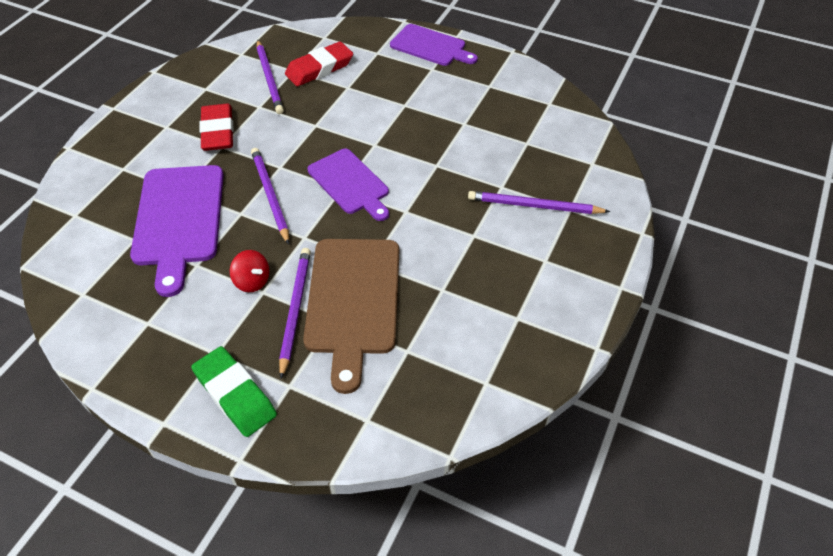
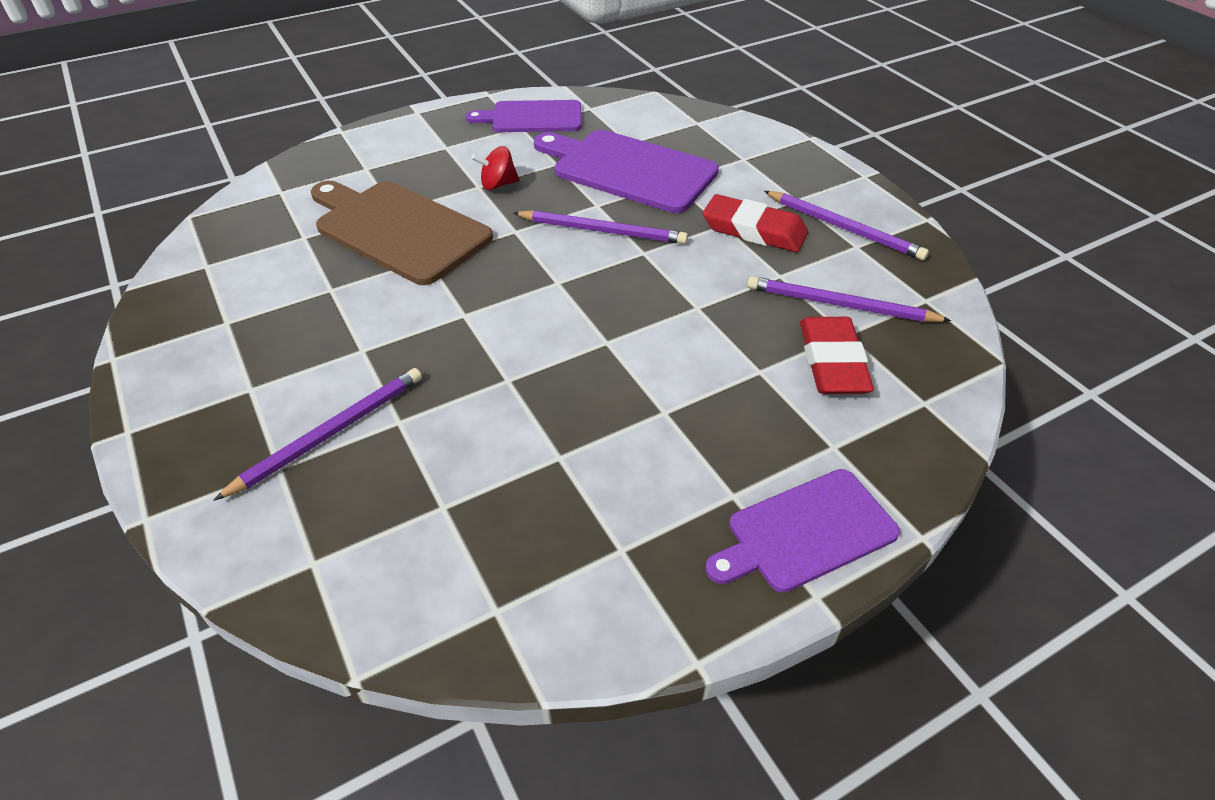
camera: 125 degrees right, 5 degrees down
green eraser [191,346,277,437] -> none
purple pencil [279,248,311,379] -> purple pencil moved to [764,191,929,260]
purple cutting board [307,148,389,221] -> purple cutting board moved to [466,100,582,132]

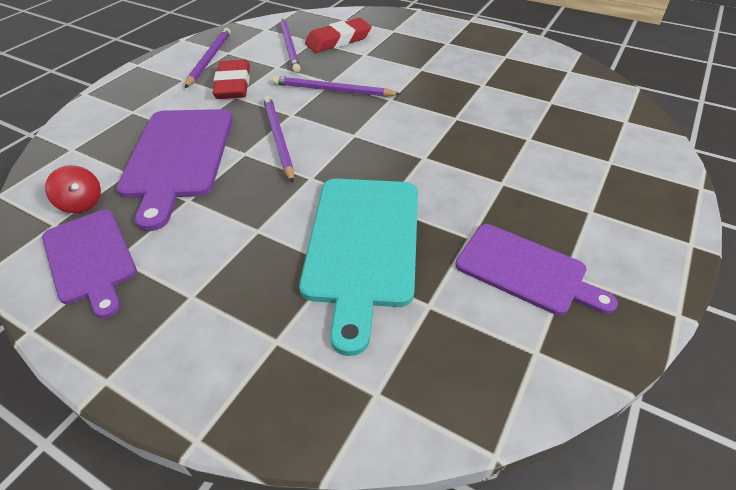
camera: 120 degrees left, 0 degrees up
purple pencil [213,368,422,501] -> purple pencil moved to [272,76,401,97]
brown cutting board [311,181,493,285] -> turquoise cutting board [299,179,418,356]
red spinning top [471,146,519,190] -> red spinning top moved to [45,165,101,213]
purple cutting board [705,469,900,593] -> purple cutting board moved to [455,224,618,315]

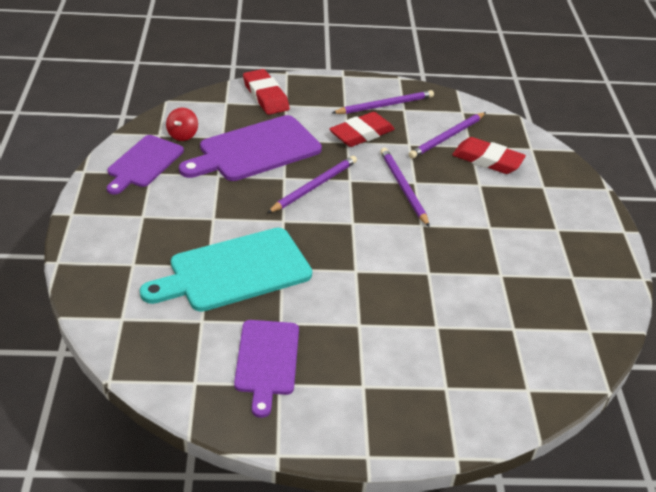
camera: 55 degrees right, 5 degrees down
none -> red eraser [243,69,290,115]

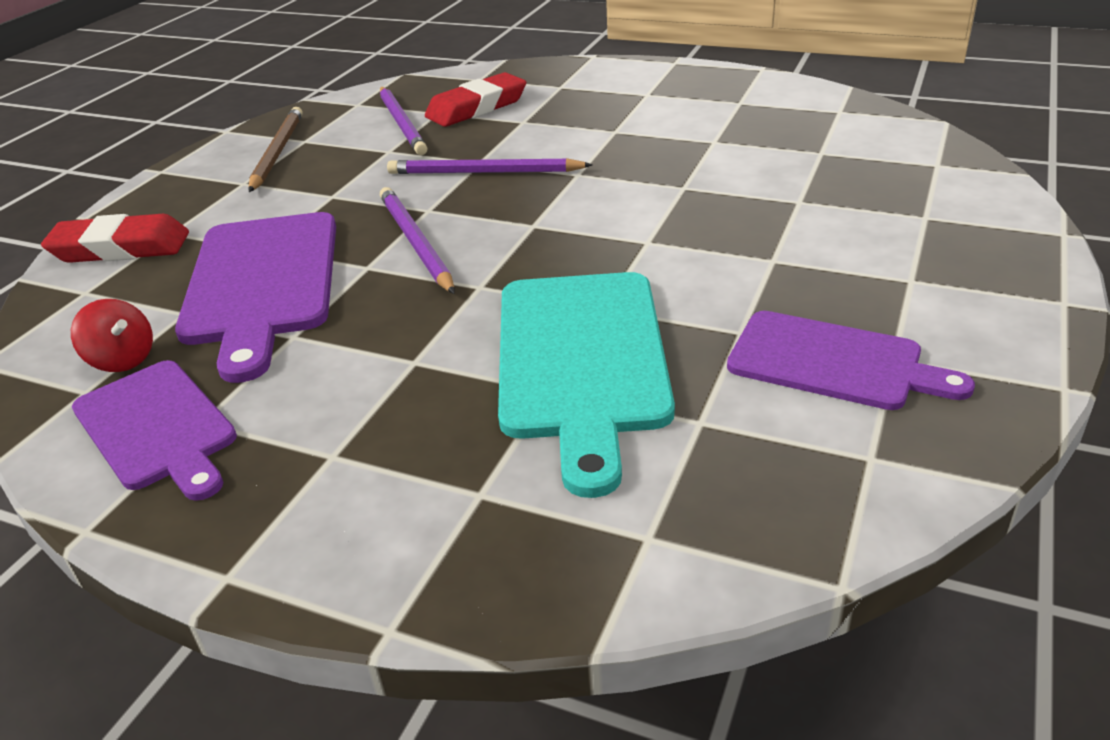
camera: 60 degrees left, 5 degrees down
red eraser [329,112,395,147] -> none
purple pencil [332,90,434,114] -> brown pencil [248,107,303,192]

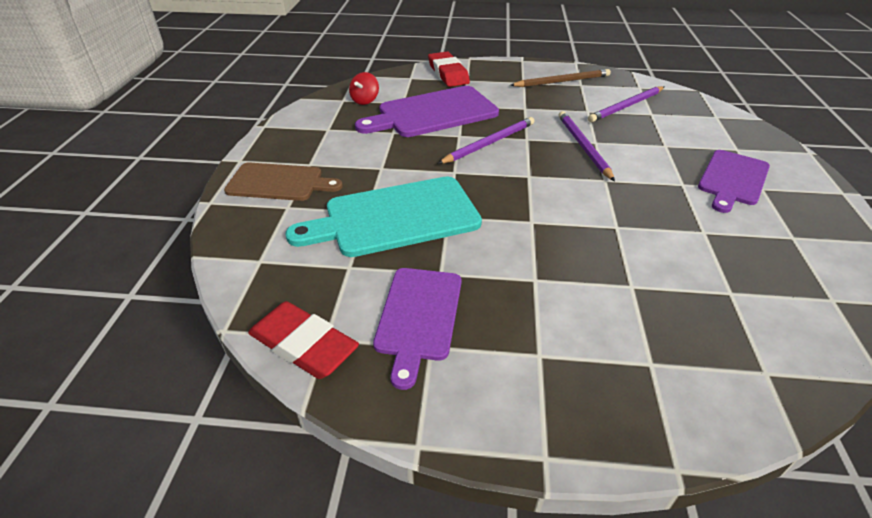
camera: 70 degrees right, 5 degrees up
purple cutting board [72,360,237,501] -> purple cutting board moved to [698,150,770,213]
red eraser [425,72,526,127] -> red eraser moved to [248,301,359,379]
none -> brown cutting board [224,162,343,201]

